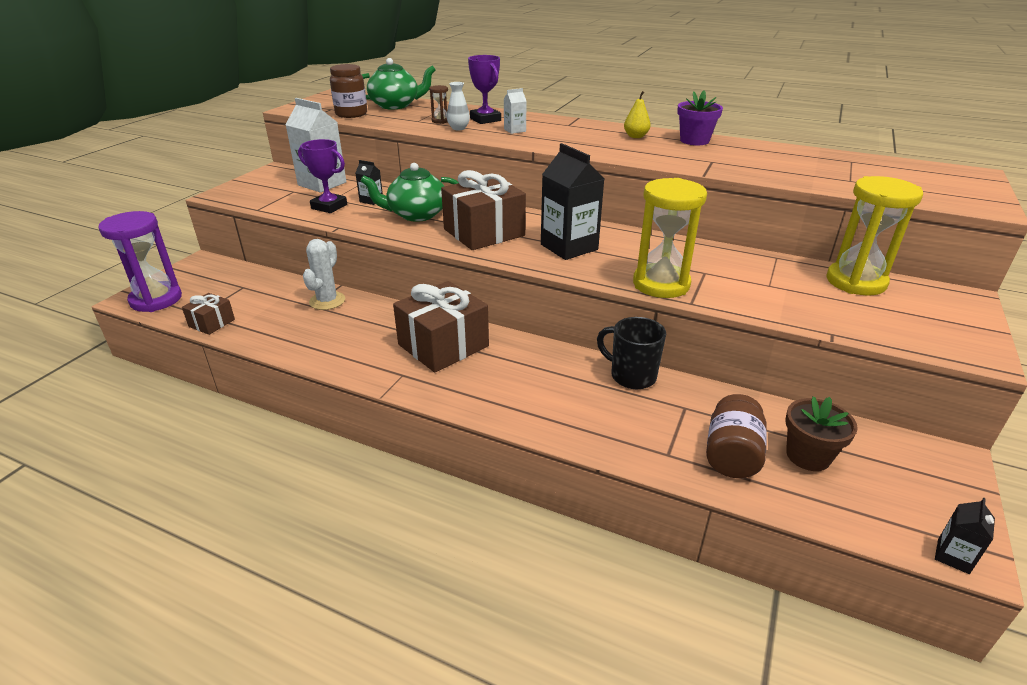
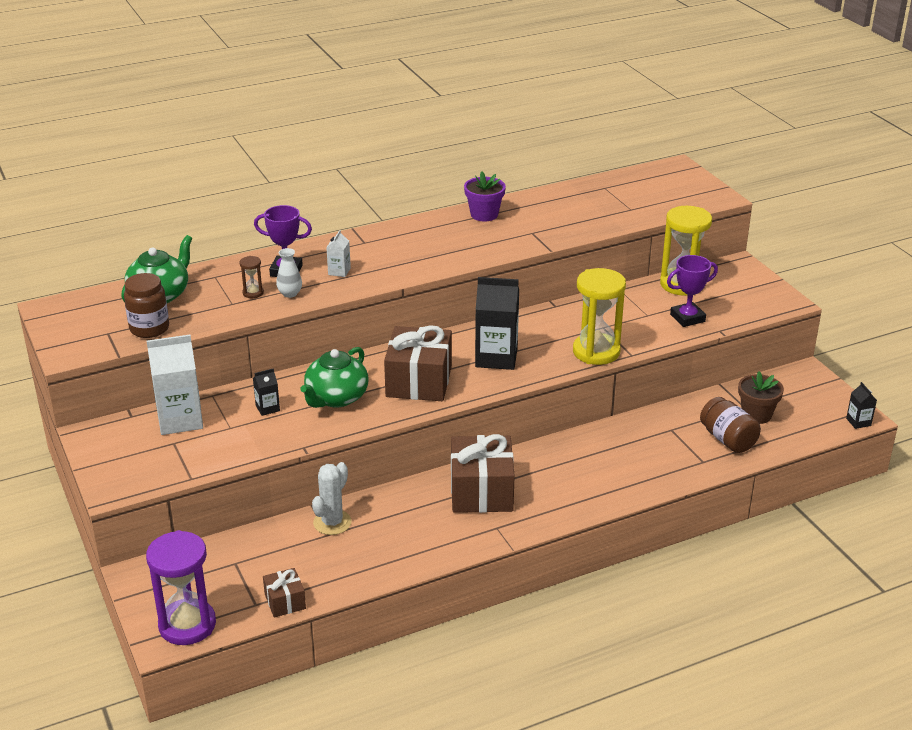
camera: 50 degrees left, 0 degrees up
purple trophy [298,139,347,213] -> purple trophy moved to [667,255,718,327]
white cactus [303,239,345,310] -> white cactus turned 60 degrees clockwise [312,462,352,535]
black mug [597,317,666,389] -> none
yellow pear [624,91,651,138] -> none

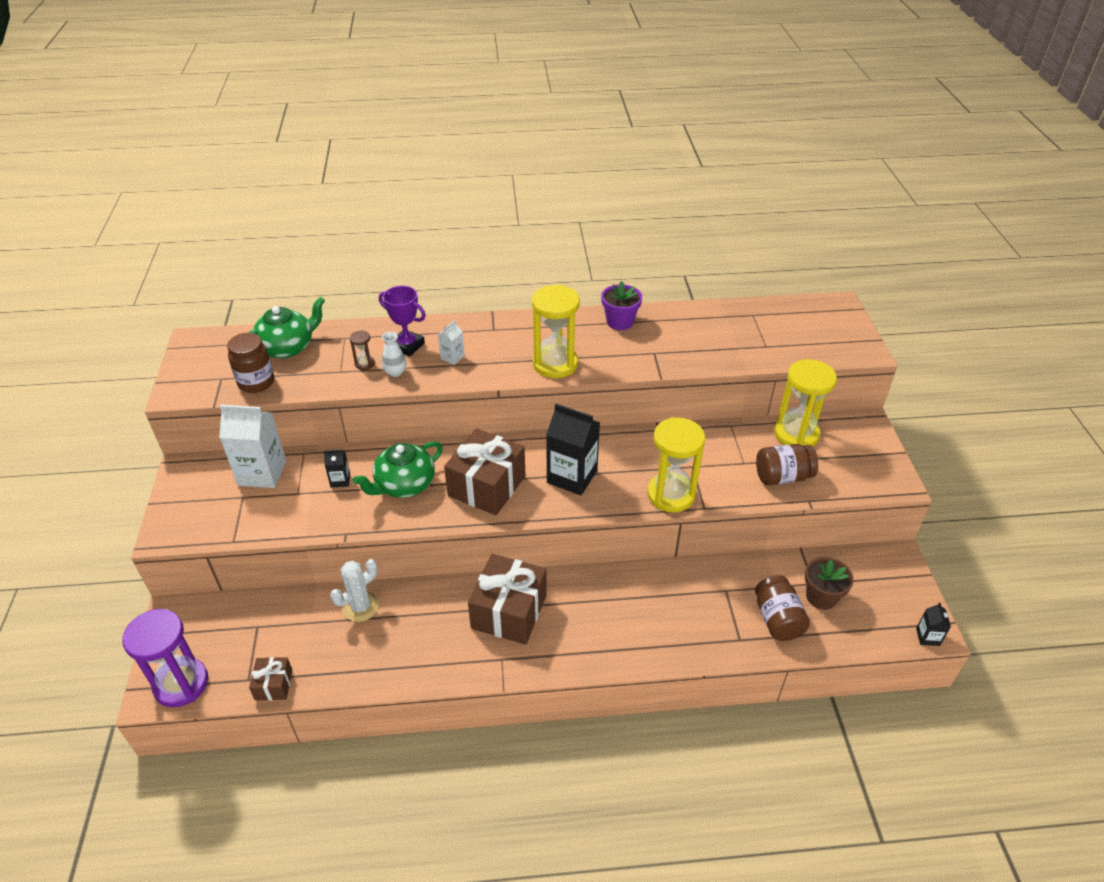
camera: 20 degrees right, 10 degrees up
purple trophy [667,255,718,327] -> brown jar [756,444,818,485]
none -> yellow hourglass [532,284,580,378]

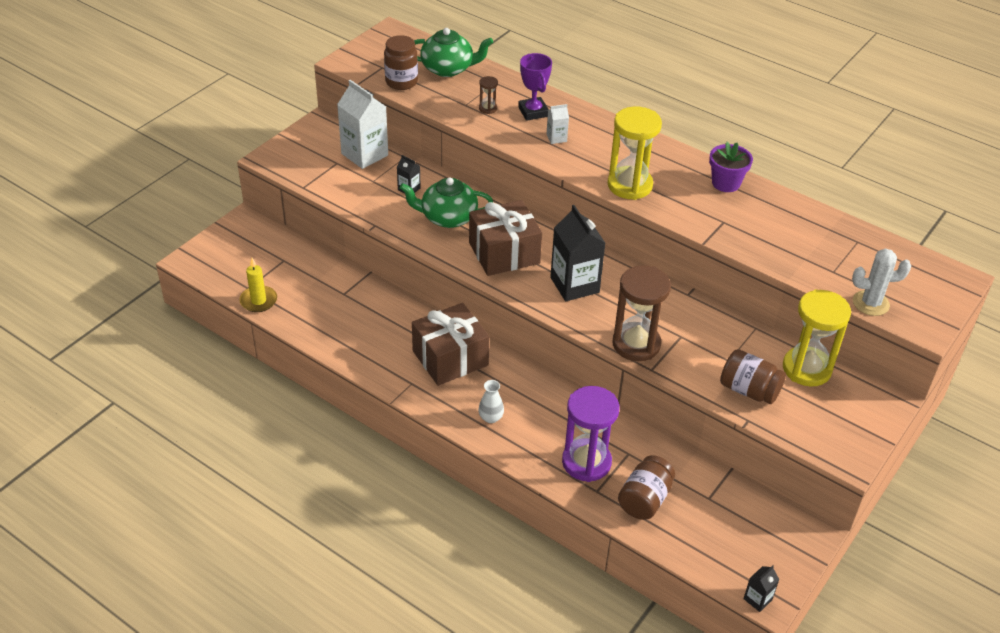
camera: 40 degrees right, 0 degrees up
purple hourglass [122,609,208,707] -> purple hourglass moved to [562,386,619,482]
brown gift [249,657,292,701] -> yellow candle [239,258,277,312]
white cactus [330,559,379,622] -> white cactus moved to [852,249,911,316]
white vase [382,332,406,377] -> white vase moved to [478,380,504,423]
yellow hourglass [647,417,705,513] -> brown hourglass [613,265,671,361]
brown flower pot [805,557,854,610] -> none

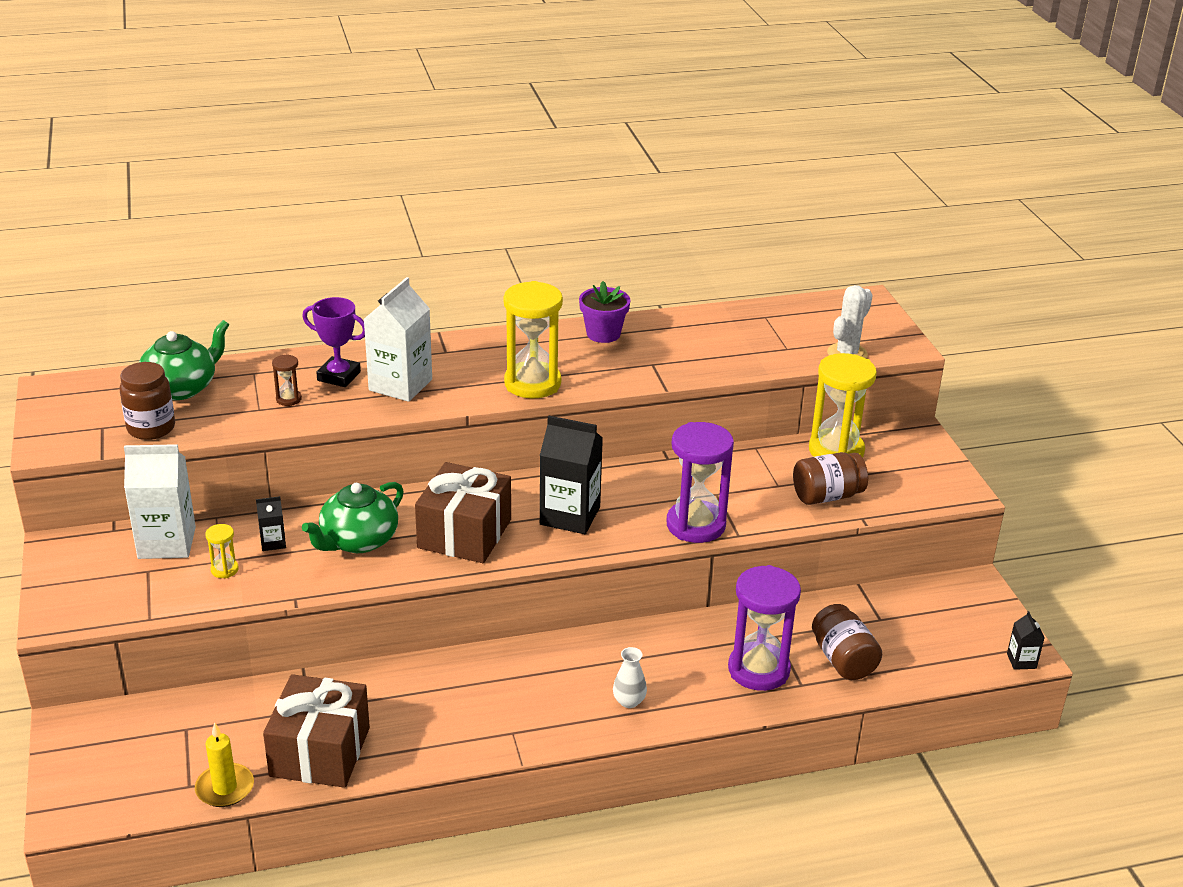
camera: 50 degrees left, 10 degrees down
brown gift [412,303,489,386] -> brown gift moved to [263,674,370,788]
white carton [547,104,569,144] -> white carton [364,277,432,402], size x2.12
brown hourglass [613,265,671,361] -> purple hourglass [666,422,734,543]
none -> yellow hourglass [205,524,239,578]

